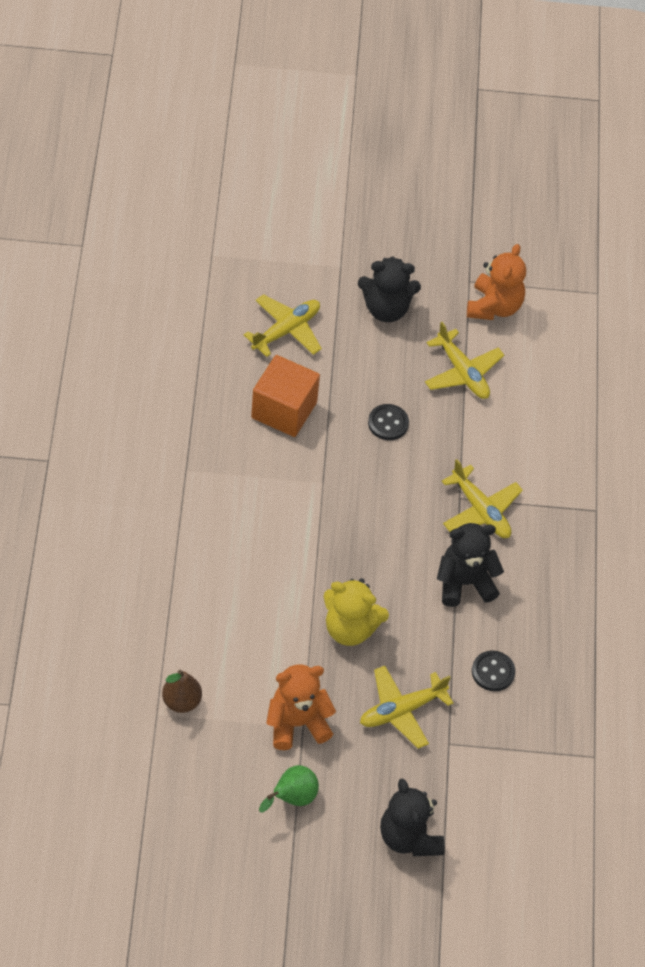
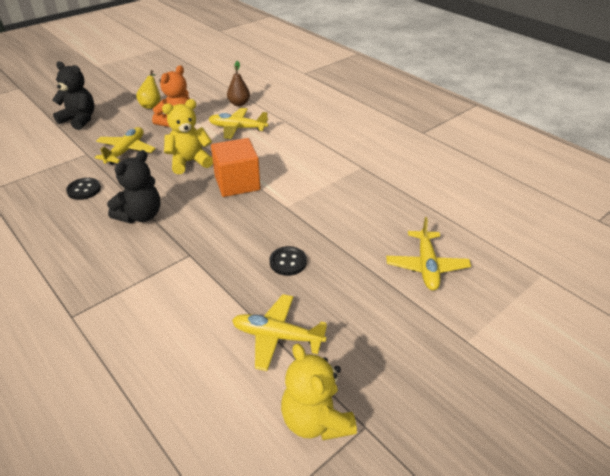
camera: 140 degrees right, 15 degrees down
orange cube [251,355,320,437] -> orange cube moved to [211,138,260,197]
green pear [259,765,319,812] -> yellow pear [136,70,160,109]
black teddy bear [358,256,421,322] -> none
yellow plane [442,459,523,538] -> yellow plane moved to [209,108,268,139]
orange teddy bear [467,244,526,320] -> yellow teddy bear [281,343,357,440]

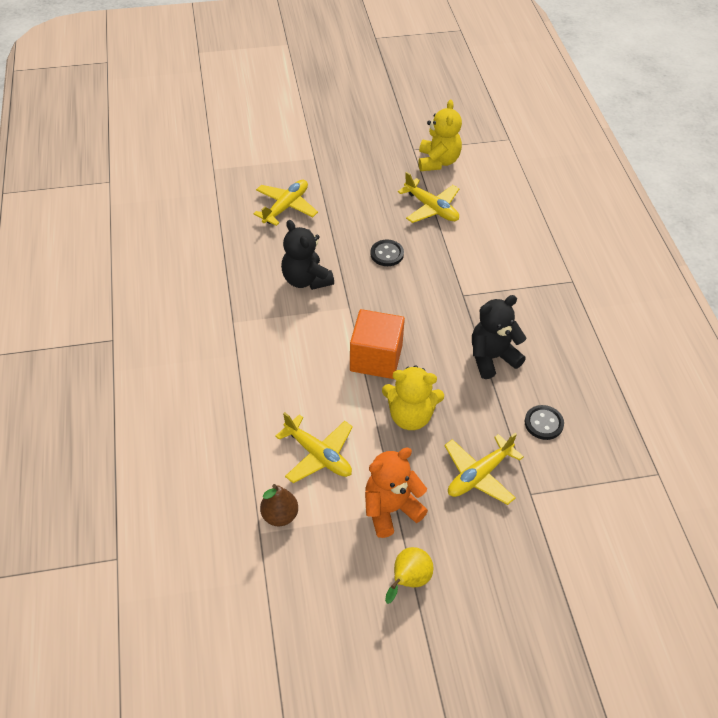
camera: 150 degrees left, 10 degrees up
black teddy bear [52,61,95,130] -> black teddy bear moved to [281,220,334,290]

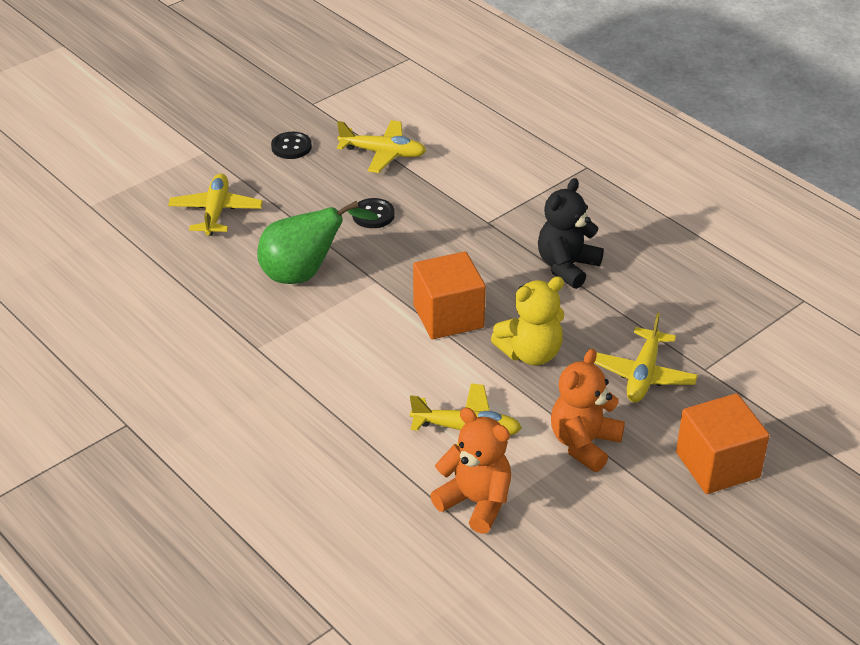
camera: 30 degrees left, 10 degrees down
brown pear [260,484,298,526] -> orange teddy bear [430,407,511,534]
black teddy bear [281,220,334,290] -> green pear [257,201,379,284]
yellow pear [385,547,433,604] -> none
yellow teddy bear [419,100,462,171] -> none
black button [525,405,564,440] -> black button moved to [271,132,312,159]
none -> orange cube [676,393,770,494]

